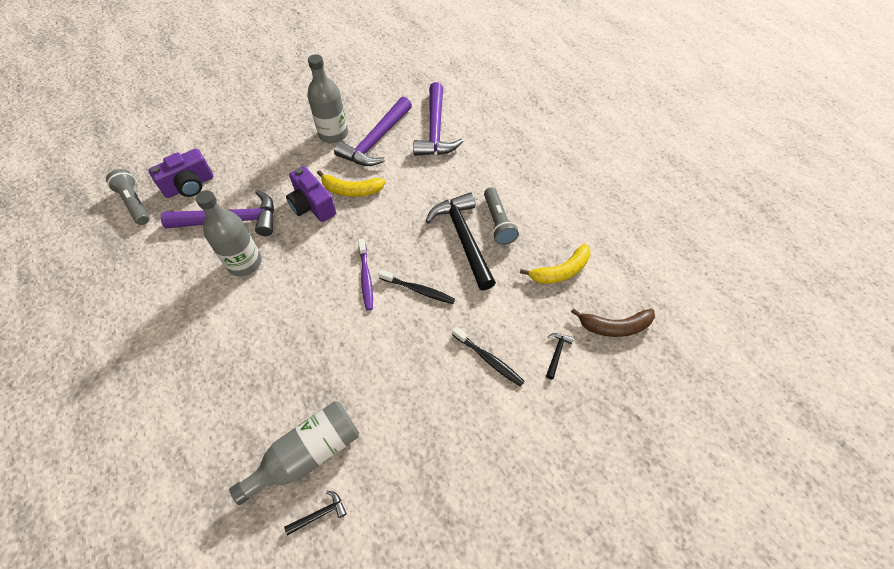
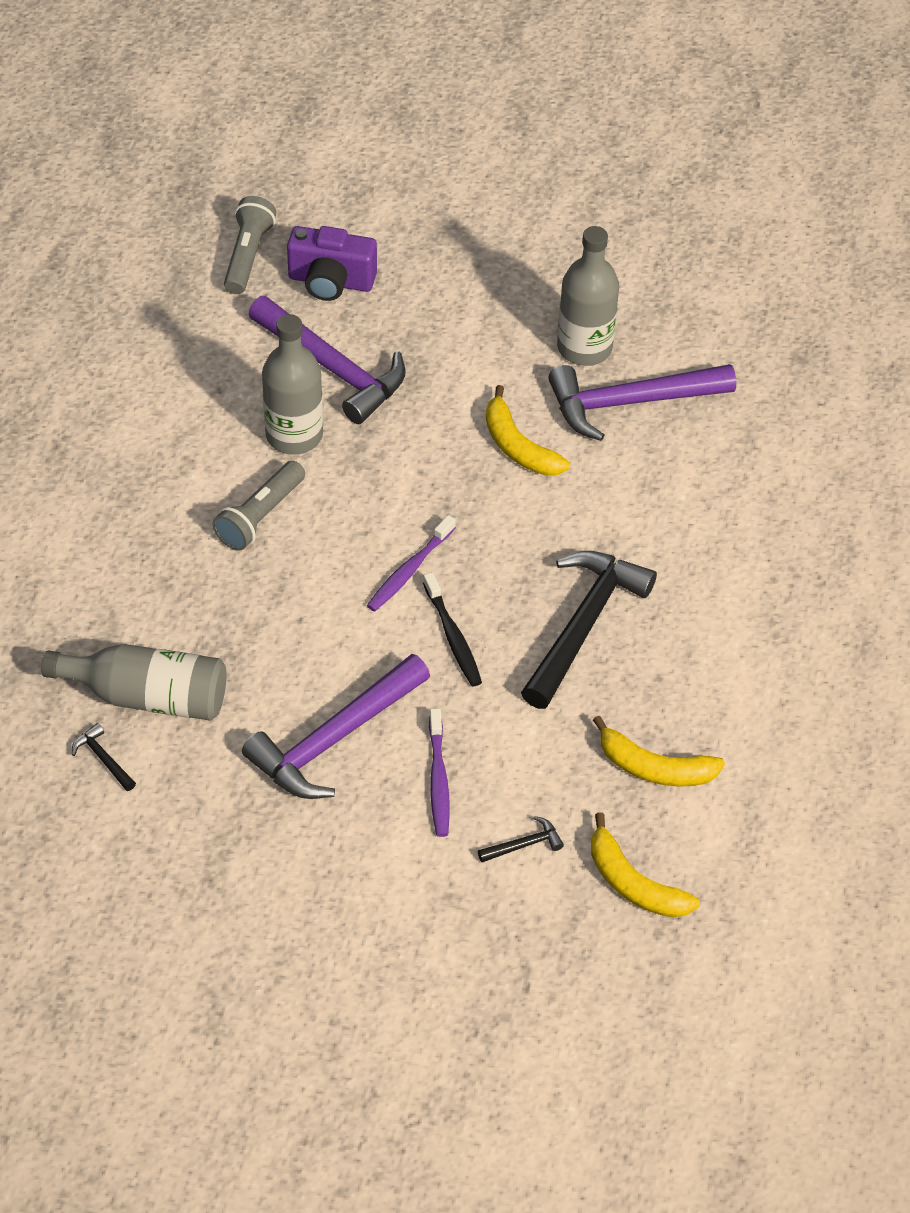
camera: 45 degrees right, 5 degrees down
black hammer [284,491,347,535] -> black hammer turned 150 degrees counterclockwise [72,723,136,791]
purple camera [286,166,336,222] -> none
purple hammer [413,82,463,156] -> purple hammer moved to [242,654,430,799]
black toothbrush [452,327,525,387] -> purple toothbrush [429,708,450,837]
grey flashlight [484,187,519,245] -> grey flashlight moved to [212,461,305,551]
brown banana [571,308,655,337] -> yellow banana [591,812,700,917]

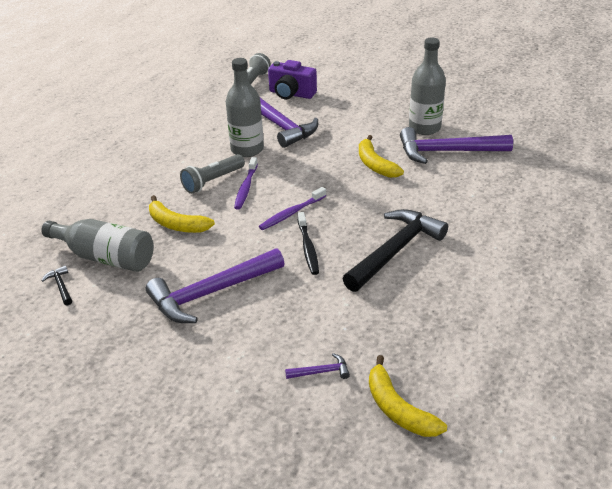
camera: 15 degrees right, 15 degrees down
purple toothbrush [429,708,450,837] -> purple toothbrush moved to [234,157,258,210]
black hammer [478,816,564,862] -> purple hammer [285,353,350,379]
yellow banana [593,716,725,787] -> yellow banana moved to [149,195,215,233]

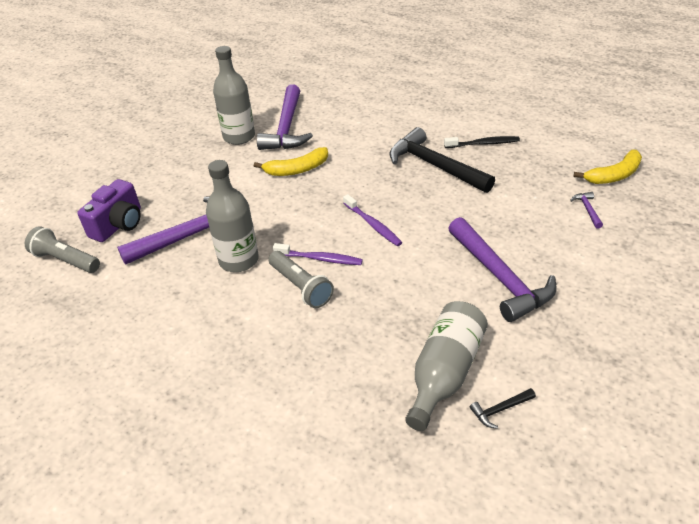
camera: 85 degrees left, 5 degrees up
yellow banana [149,195,215,233] -> none
black toothbrush [298,212,319,275] -> black toothbrush moved to [444,136,520,148]

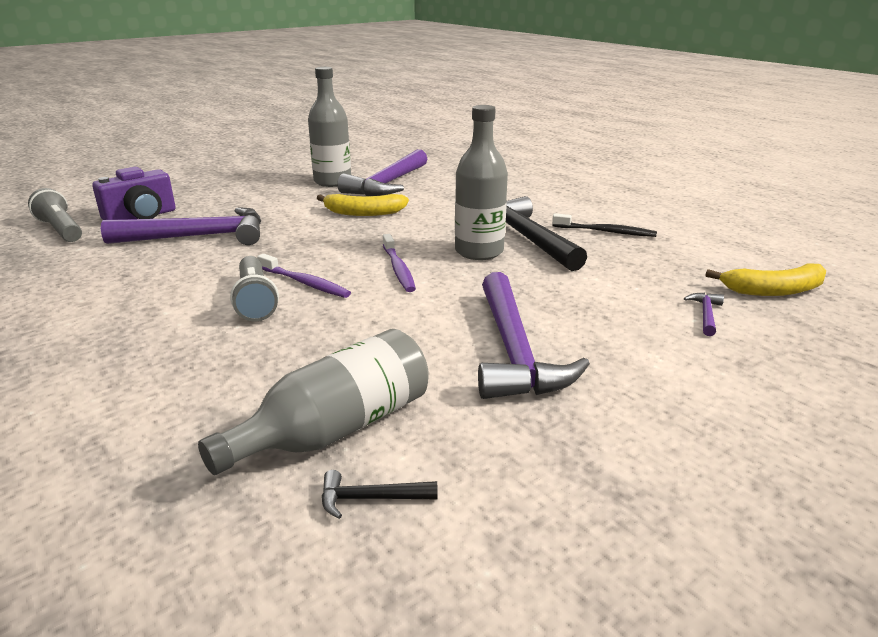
camera: 20 degrees right, 15 degrees down
grey bottle [206,160,259,272] -> grey bottle moved to [455,105,508,260]

